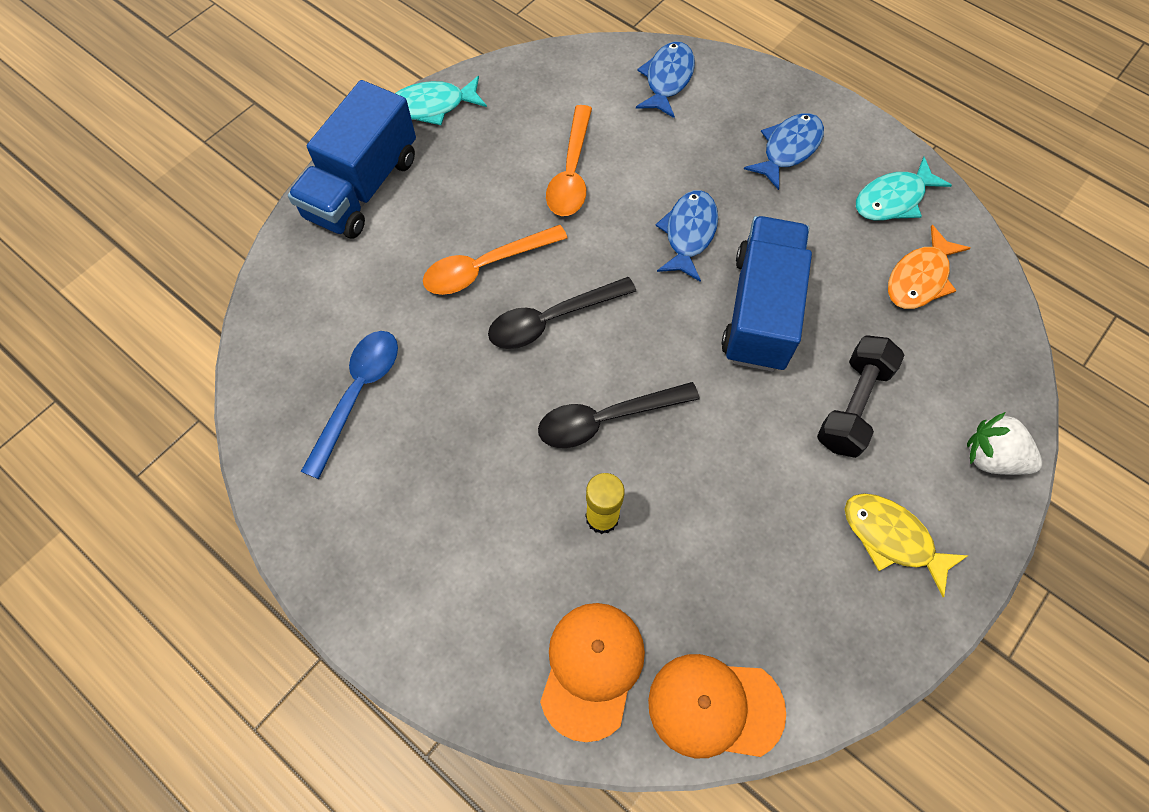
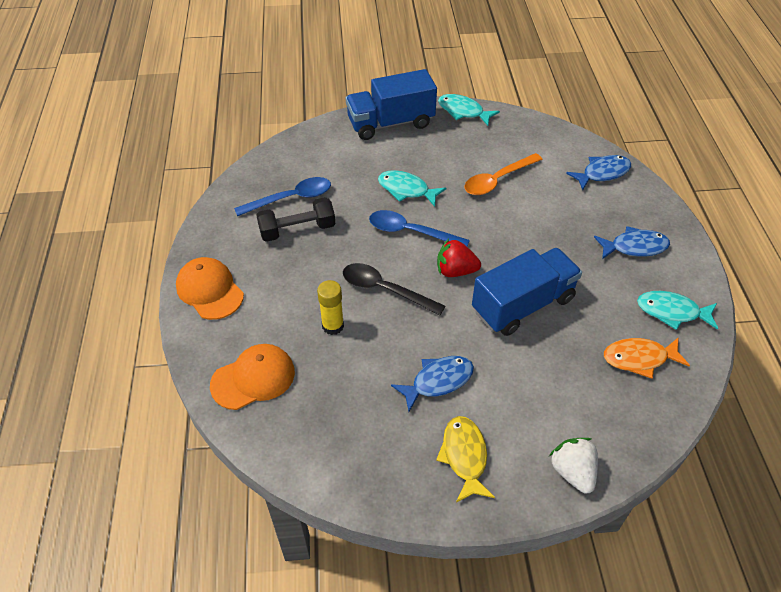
camera: 45 degrees right, 15 degrees down
orange spoon [423,225,568,295] -> turquoise fish [378,170,446,207]
black spoon [488,277,636,349] -> blue spoon [369,210,470,246]
orange cap [648,654,786,758] -> orange cap moved to [176,257,244,320]
blue fish [655,190,718,282] -> blue fish moved to [391,356,474,412]
black dumbbell [817,335,904,458] -> black dumbbell moved to [256,197,335,242]
none -> red strawberry [437,239,481,277]

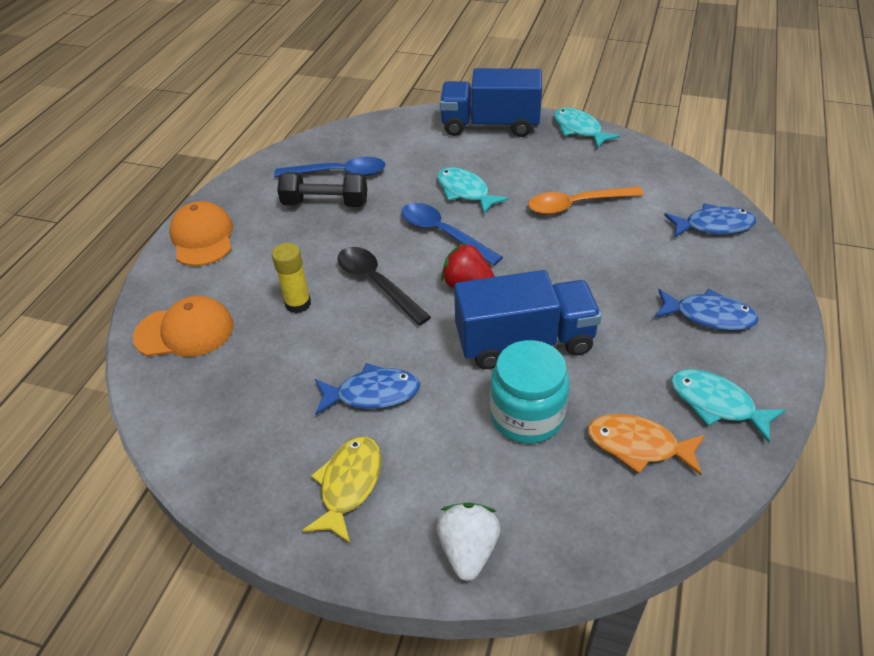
camera: 25 degrees right, 5 degrees down
none -> turquoise jar [490,340,569,444]

